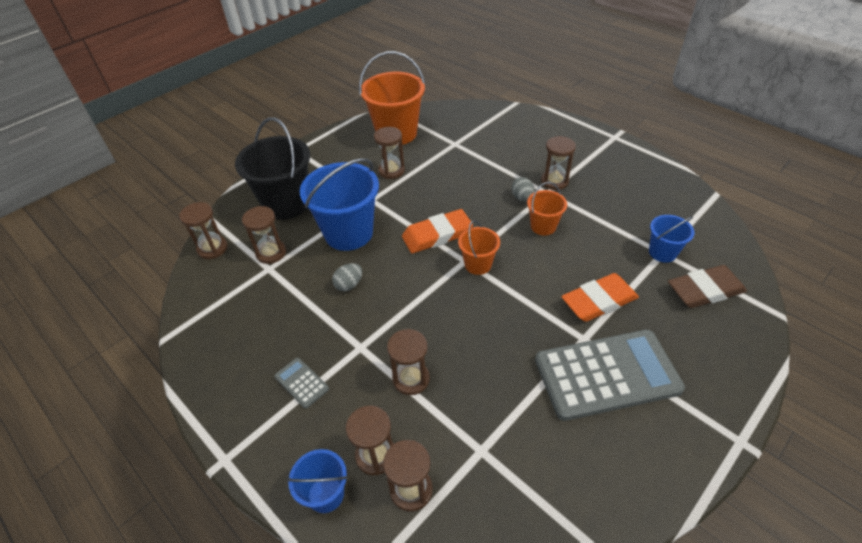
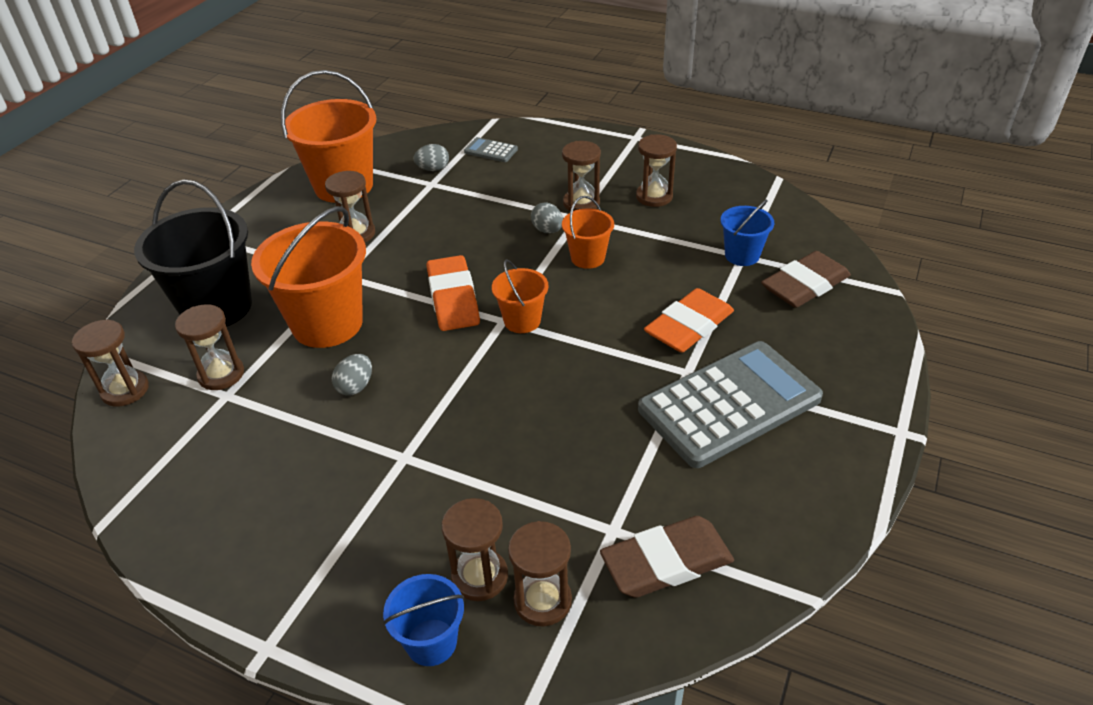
camera: 20 degrees left, 5 degrees down
grey calculator [274,358,329,408] -> grey calculator moved to [464,137,518,162]
blue bucket [300,158,379,251] -> orange bucket [251,206,366,348]
brown hourglass [387,329,430,395] -> brown hourglass moved to [636,134,677,207]
orange eraser [402,209,473,253] -> orange eraser turned 60 degrees counterclockwise [427,255,480,331]
none -> grey egg [413,144,449,171]
none -> brown eraser [600,516,734,598]

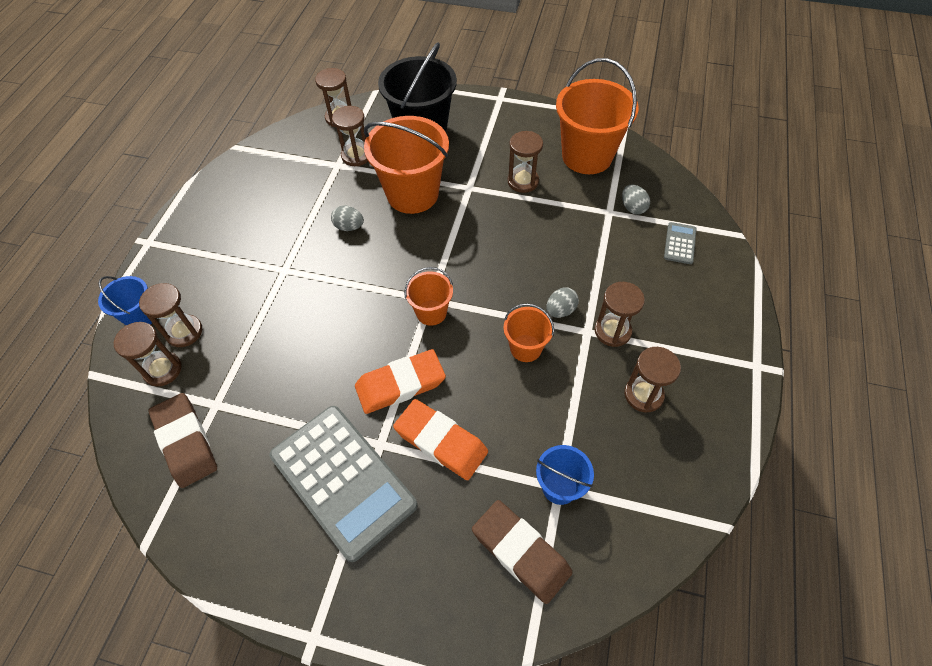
camera: 80 degrees right, 15 degrees up
orange eraser [427,255,480,331] -> orange eraser moved to [355,349,446,414]

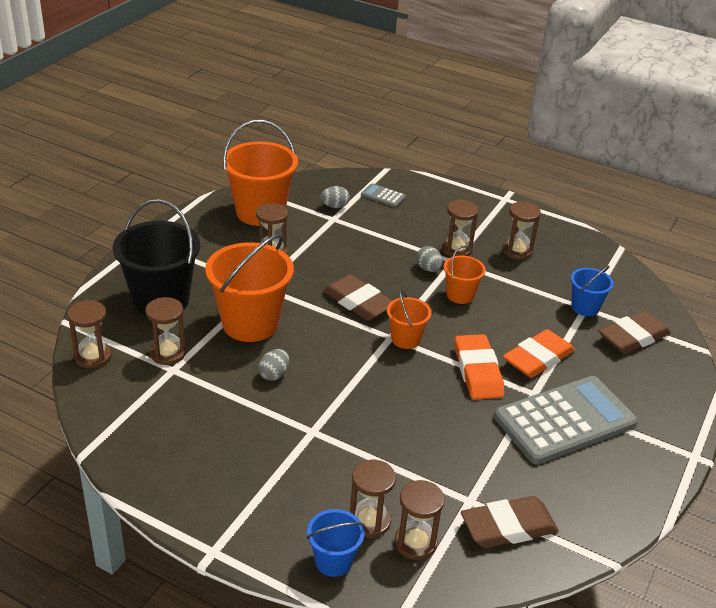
camera: 80 degrees left, 20 degrees down
none -> brown eraser [323,274,392,321]

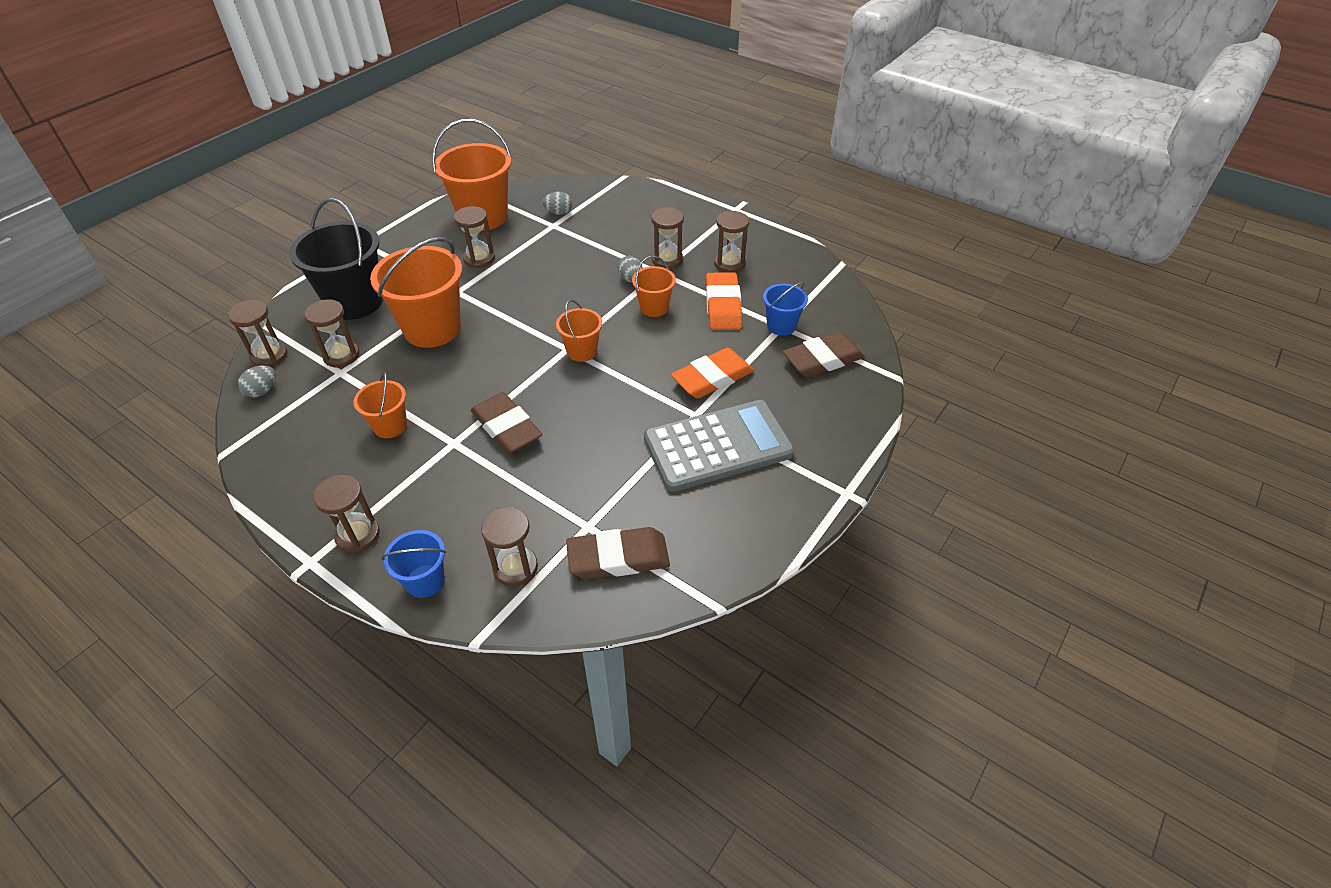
camera: 10 degrees right, 10 degrees up
grey egg [258,349,289,381] -> grey egg moved to [238,365,276,398]
brown eraser [323,274,392,321] -> brown eraser moved to [471,392,543,453]
brown hourglass [350,460,396,538] -> brown hourglass moved to [313,475,380,553]
grey calculator [361,183,406,208] -> none
orange eraser [455,334,504,400] -> orange eraser moved to [706,272,742,330]
none -> orange bucket [353,372,407,438]

